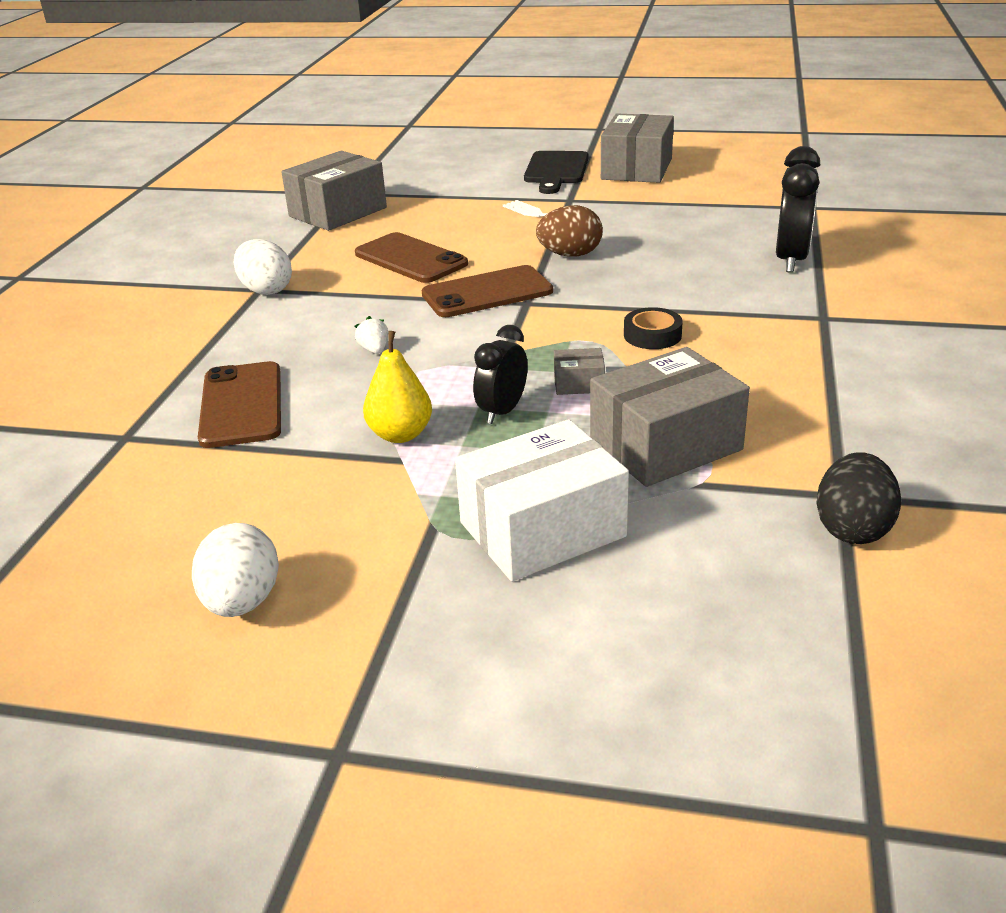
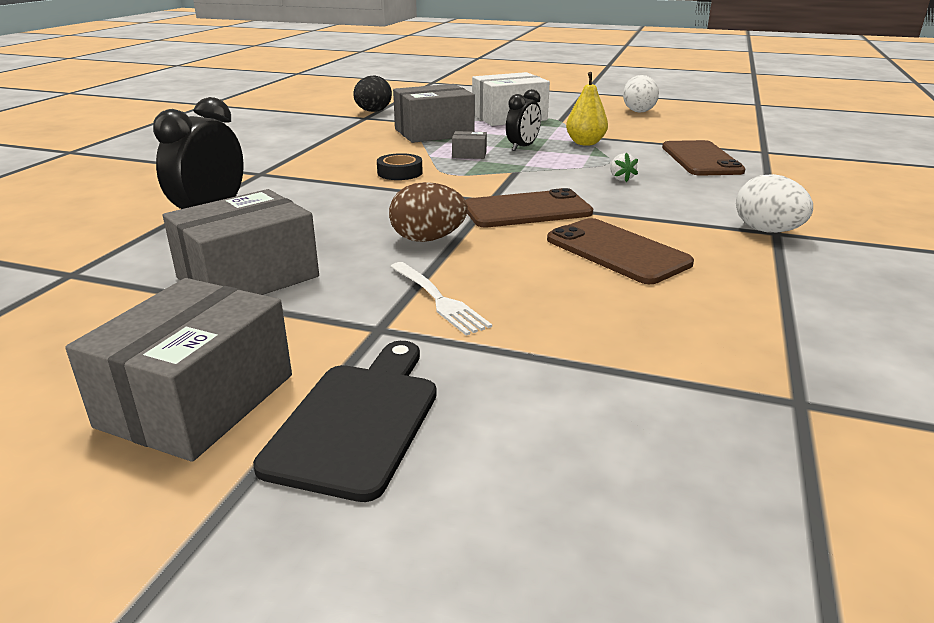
camera: 175 degrees left, 5 degrees down
grey box [281,151,387,231] -> grey box moved to [163,189,319,295]

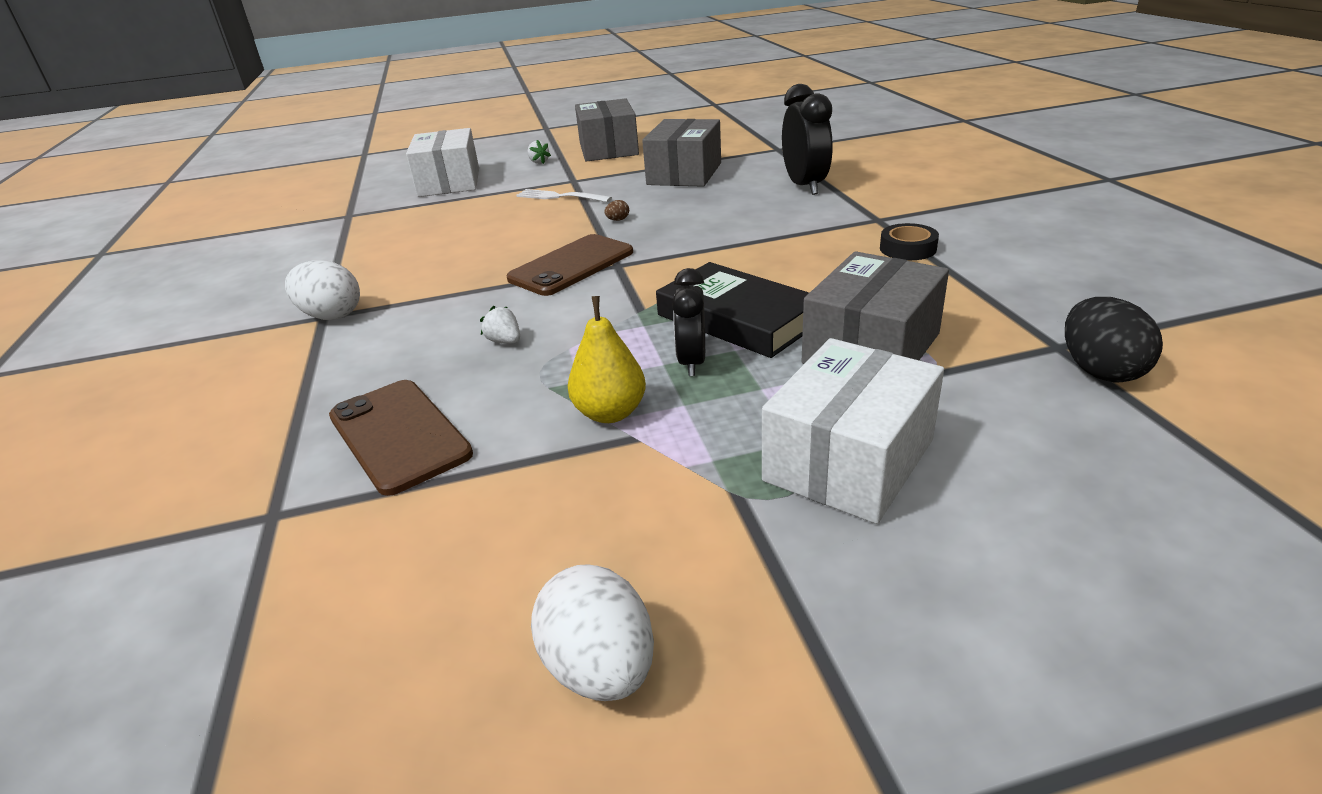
camera: 150 degrees right, 5 degrees up
black cutting board [253,341,437,502] -> white strawberry [527,140,551,164]
black tape [377,153,423,180] -> black tape moved to [880,223,939,260]
brown egg [389,182,468,242] -> brown egg [605,200,629,221], size x0.42
grey box [452,131,487,159] -> black book [656,262,809,358]
brown phone [547,218,694,284] -> none
none -> white box [406,128,479,197]

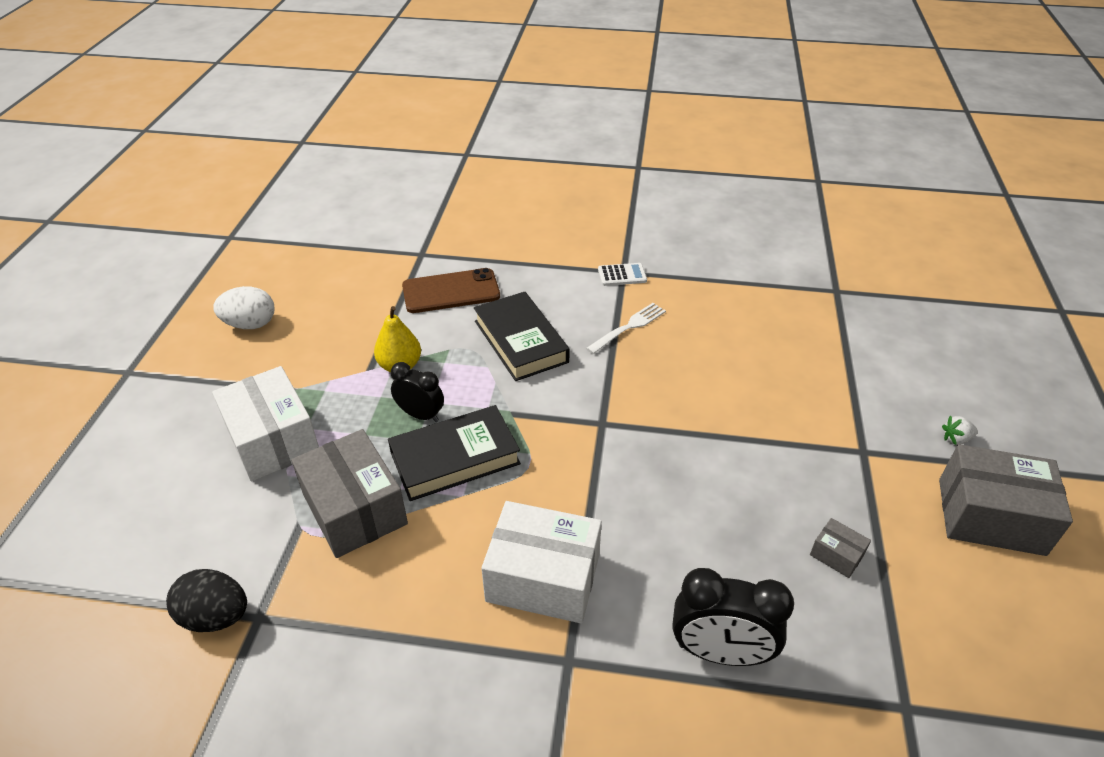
camera: 110 degrees right, 10 degrees up
white egg [285,260,360,320] -> white calculator [598,263,647,286]
white box [406,128,479,197] -> white box moved to [481,501,602,623]
white strawberry [480,305,520,344] -> black book [474,292,570,381]
brown phone [506,234,633,296] -> none
white fork [516,189,612,202] -> white fork moved to [586,303,666,354]
brown egg [605,200,629,221] -> none
grey box [642,119,721,187] -> grey box [810,518,871,578], size x0.44
black tape [880,223,939,260] -> none

